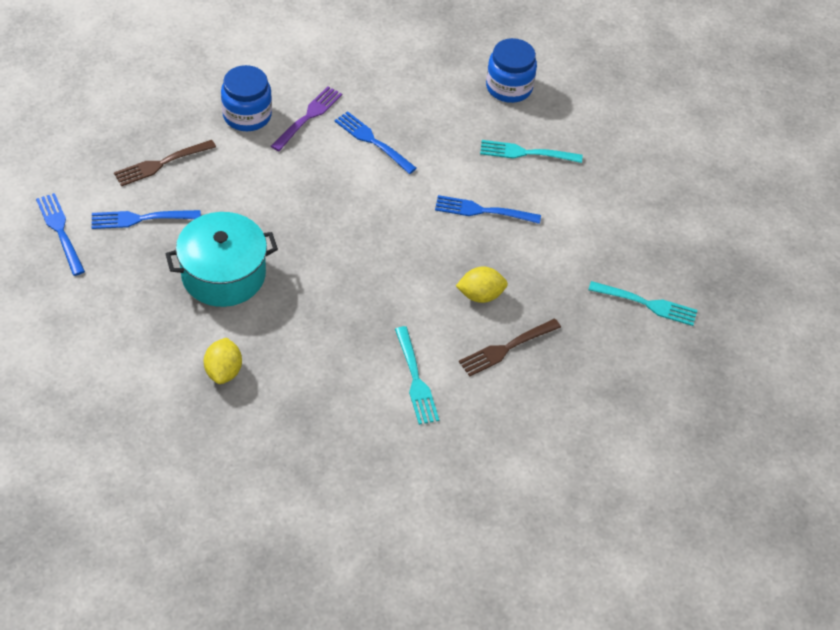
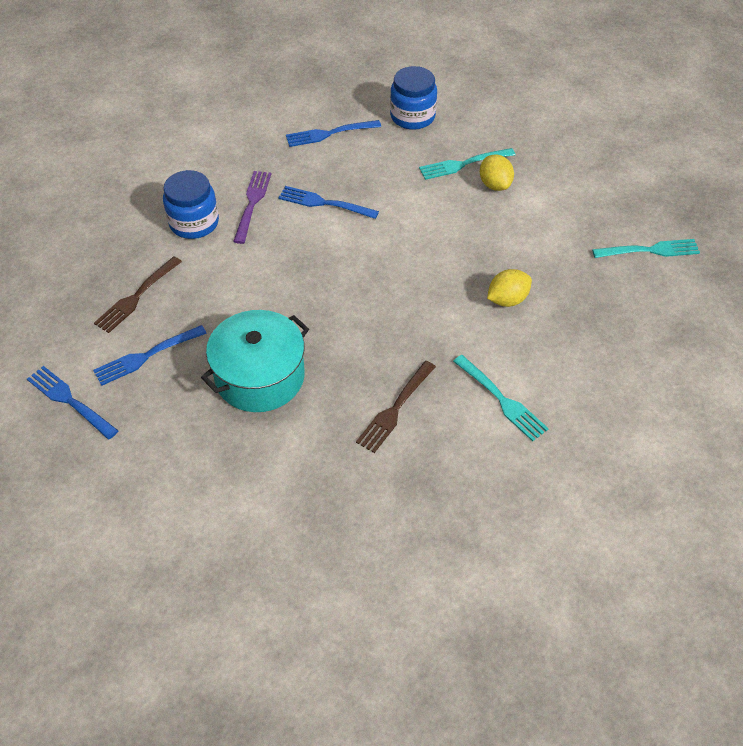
camera: 20 degrees left, 0 degrees up
yellow lemon [204,338,242,384] -> yellow lemon moved to [480,154,514,191]
blue fork [435,195,541,224] -> blue fork moved to [286,120,381,147]
brown fork [459,319,561,377] -> brown fork moved to [356,361,436,453]

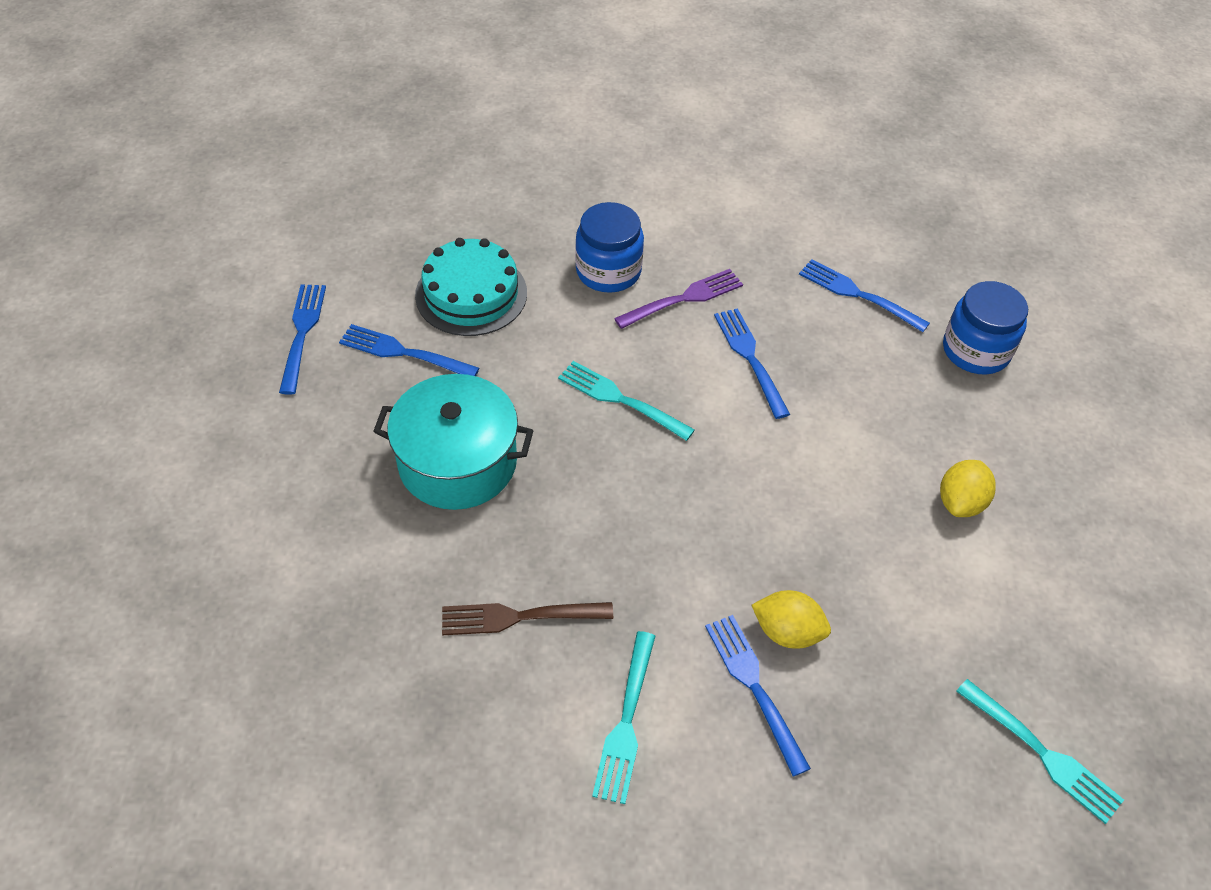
camera: 50 degrees right, 0 degrees up
brown fork [94,256,182,333] -> turquoise cake [415,238,527,336]
turquoise fork [419,148,515,180] -> turquoise fork moved to [558,361,695,441]
none -> blue fork [705,615,811,776]

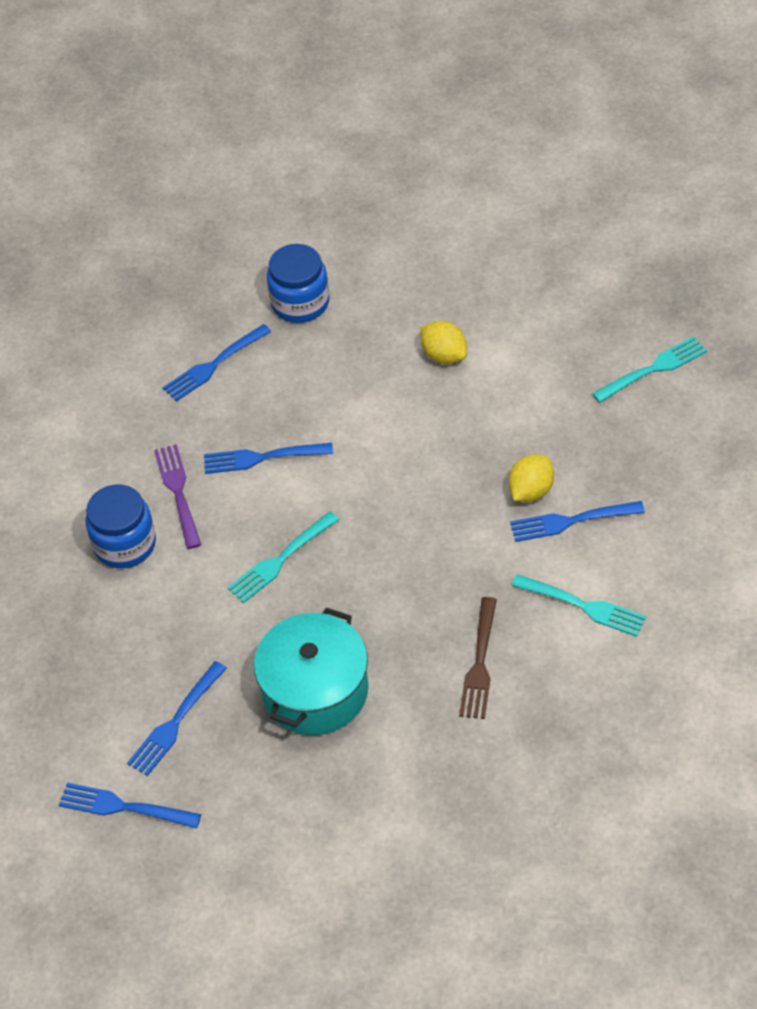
camera: 70 degrees left, 0 degrees up
turquoise cake [415,238,527,336] -> none

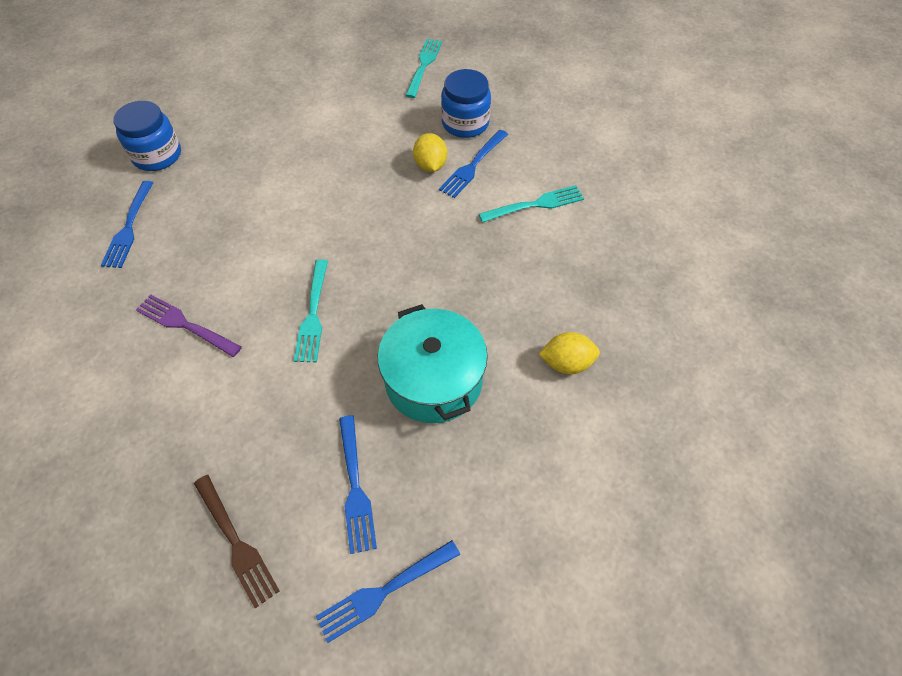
camera: 50 degrees left, 5 degrees up
blue jar [85,485,156,568] -> blue jar moved to [441,69,491,138]
blue fork [204,443,333,474] -> none
yellow lemon [421,321,467,364] -> yellow lemon moved to [539,332,600,374]
brown fork [459,597,497,719] -> brown fork moved to [194,475,280,608]

